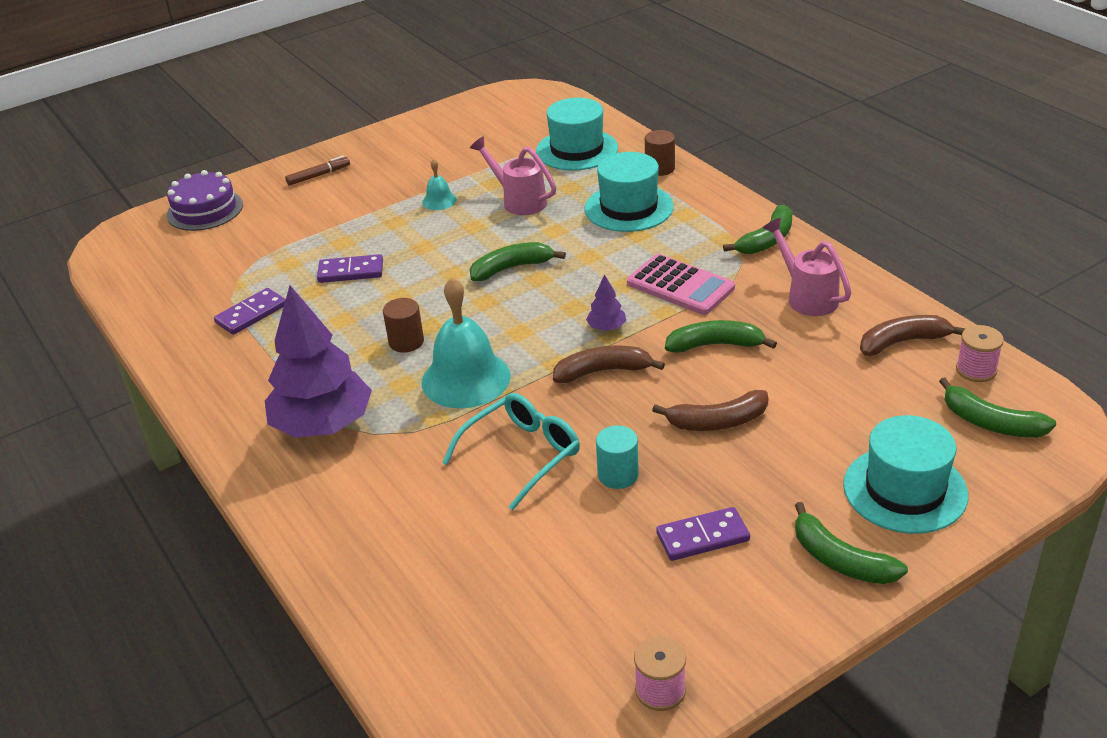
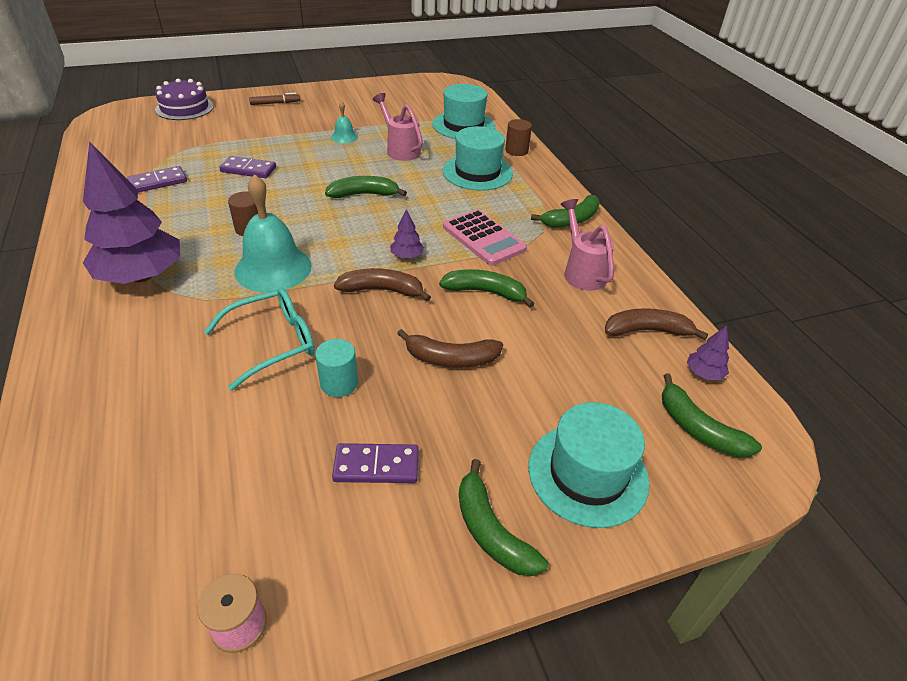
camera: 10 degrees right, 5 degrees up
pink spool [956,325,1004,382] -> purple tree [687,326,729,380]

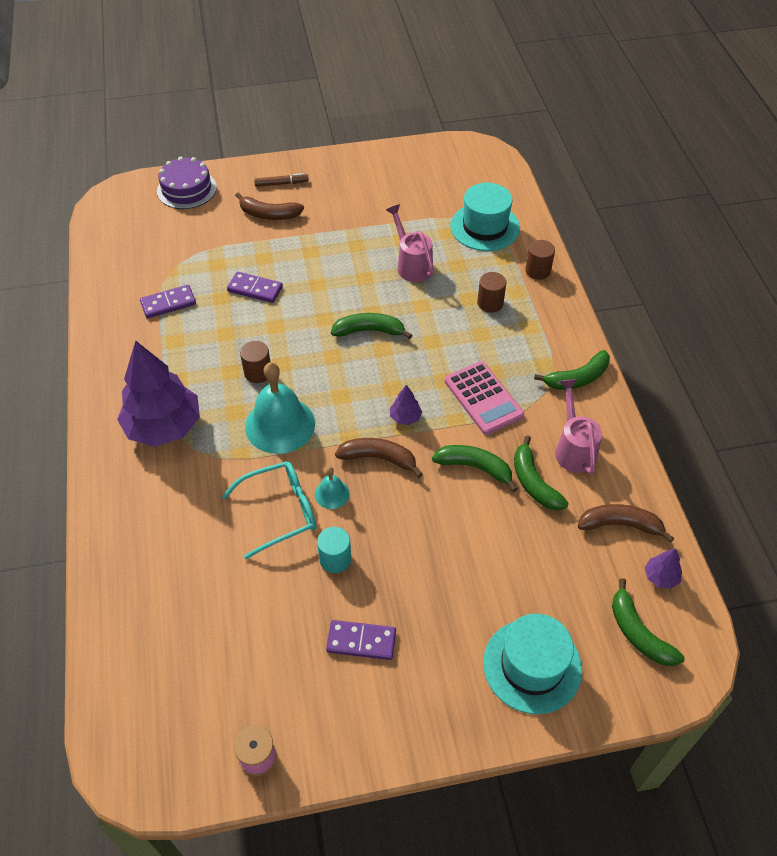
camera: 10 degrees right, 10 degrees up
turquoise bell [331,101,358,143] -> turquoise bell moved to [315,467,350,509]
brown banana [397,329,503,368] -> brown banana moved to [235,193,304,220]
turquoise hat [443,126,513,191] -> brown cylinder [477,272,507,313]
green banana [459,459,548,576] -> green banana moved to [514,436,569,511]

